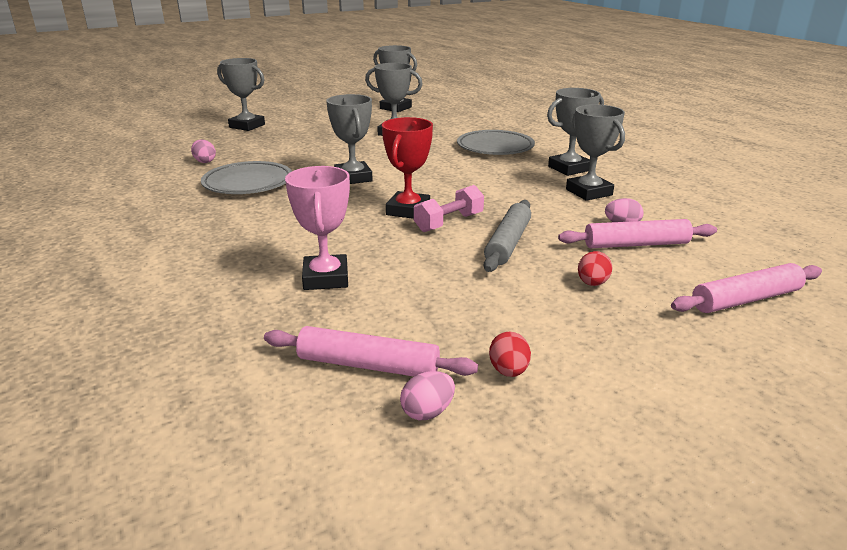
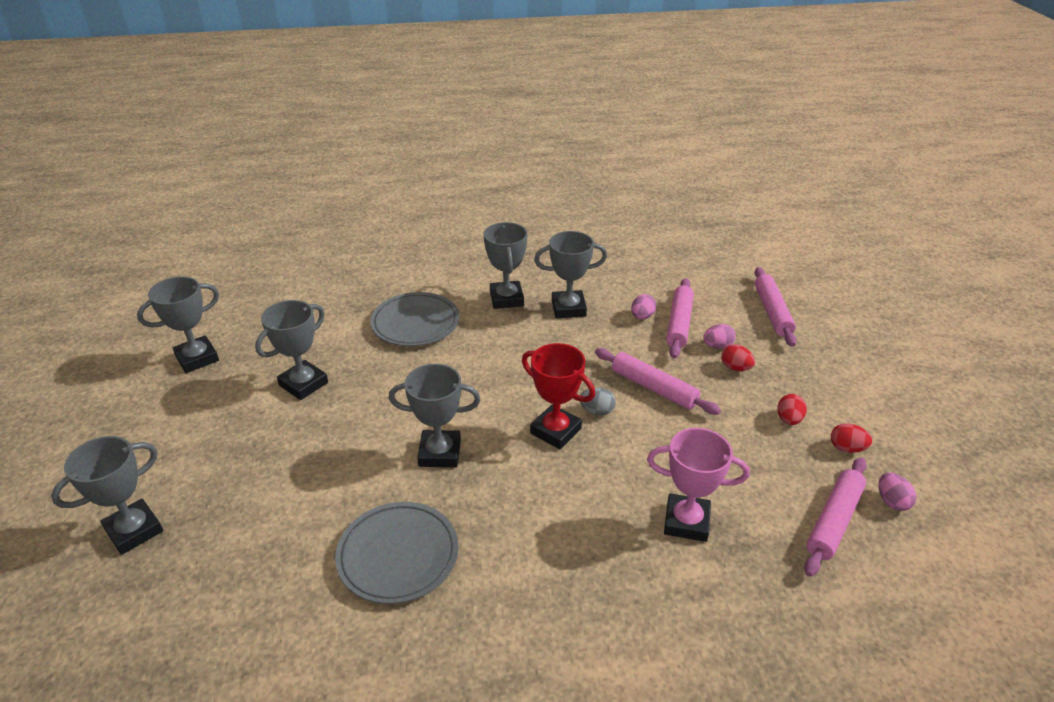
camera: 70 degrees left, 10 degrees up
pink egg [191,139,216,163] -> pink egg moved to [703,324,736,349]
pink dumbbell [414,185,484,232] -> grey egg [580,387,616,415]
grey rolling pin [484,200,531,272] -> pink rolling pin [595,348,721,415]
none -> red egg [777,394,807,425]

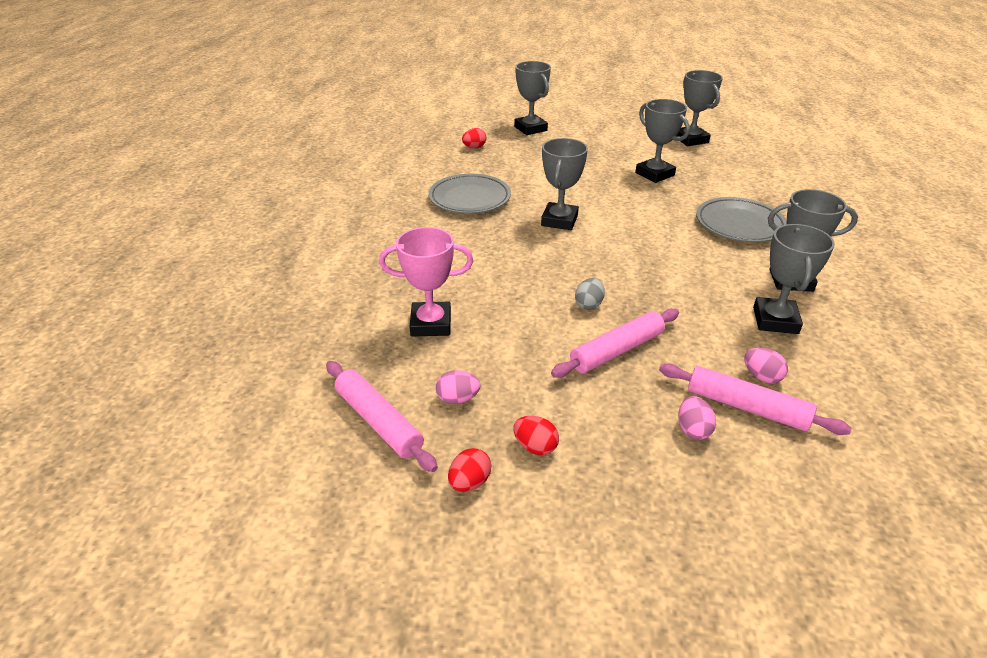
camera: 105 degrees right, 0 degrees up
red trophy [522,343,595,449] -> none
pink trophy [647,428,750,542] -> pink trophy turned 60 degrees clockwise [379,227,473,336]
red egg [721,344,755,371] -> red egg moved to [462,128,487,148]
pink rolling pin [755,267,797,347] -> none
pink egg [878,473,917,511] -> pink egg moved to [436,370,481,404]

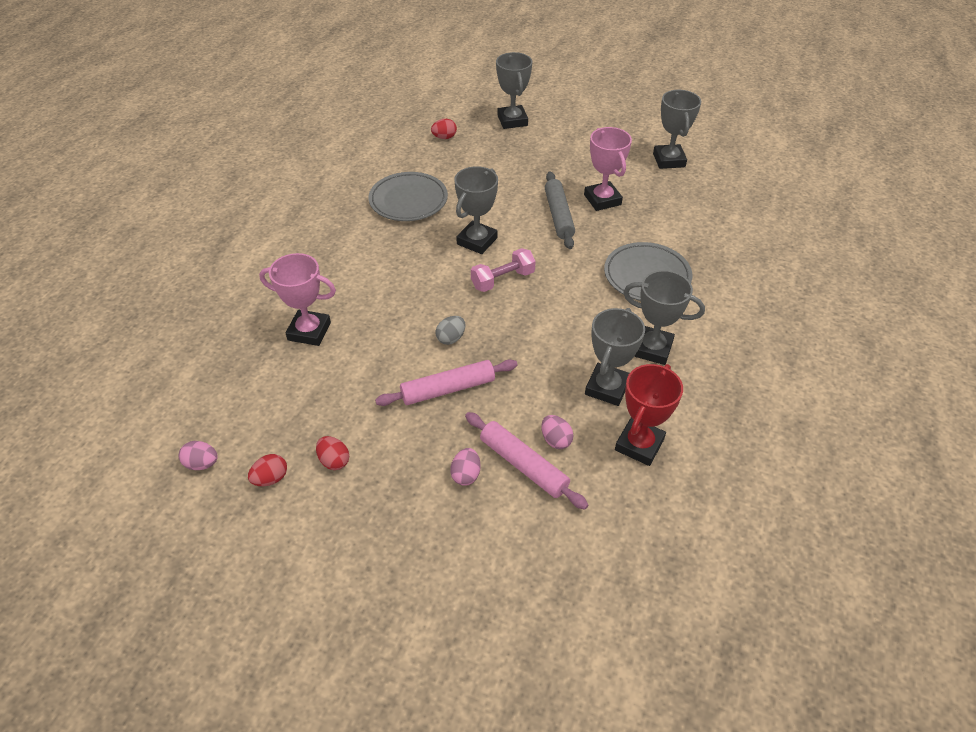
camera: 15 degrees right, 10 degrees up
pink rolling pin [326,361,438,472] -> none
pink egg [436,370,481,404] -> pink egg moved to [178,441,218,470]
grey trophy [635,99,690,183] -> pink trophy [584,127,632,211]
none -> pink dumbbell [471,248,536,292]
none -> grey rolling pin [545,171,575,249]
none -> red trophy [615,364,683,466]

